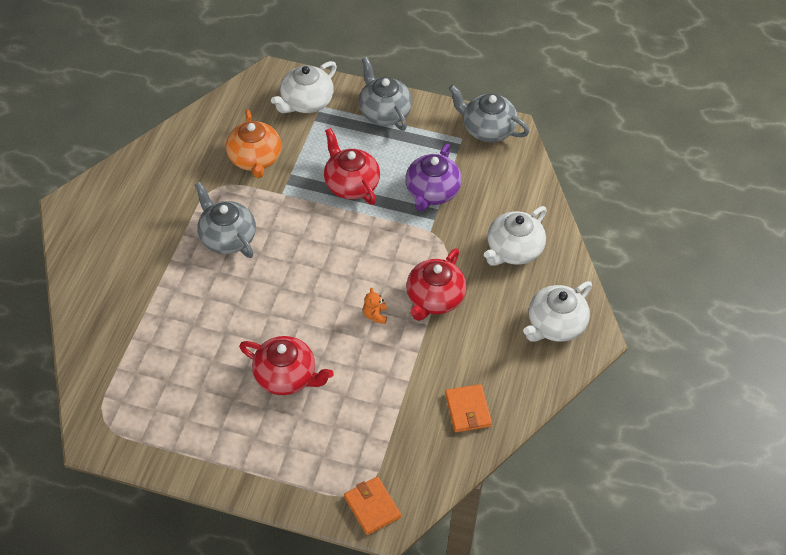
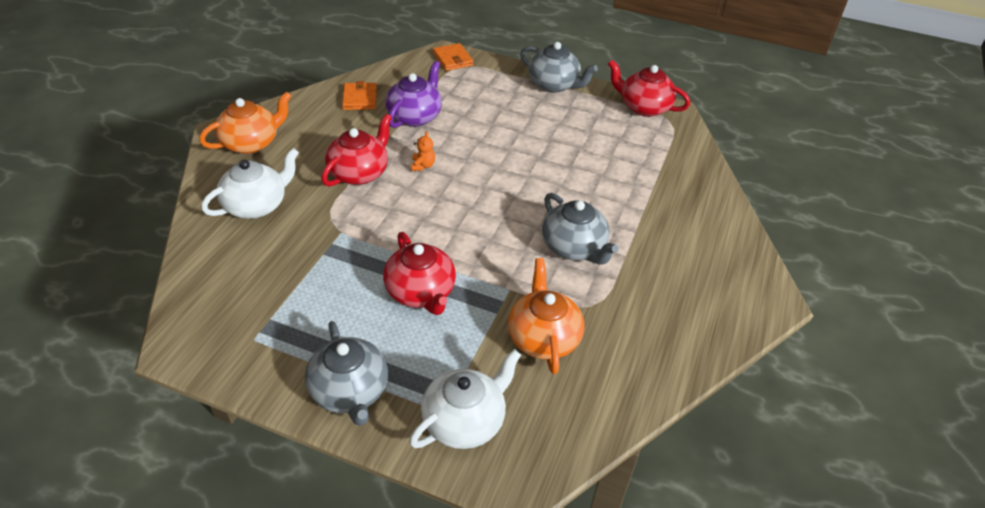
camera: 175 degrees left, 10 degrees down
red teapot [239,336,334,395] -> red teapot moved to [608,60,690,117]
purple teapot [405,143,462,211] -> purple teapot moved to [385,61,442,128]
grey teapot [449,85,529,142] -> grey teapot moved to [520,42,598,93]
white teapot [523,281,592,342] -> orange teapot [199,91,291,154]

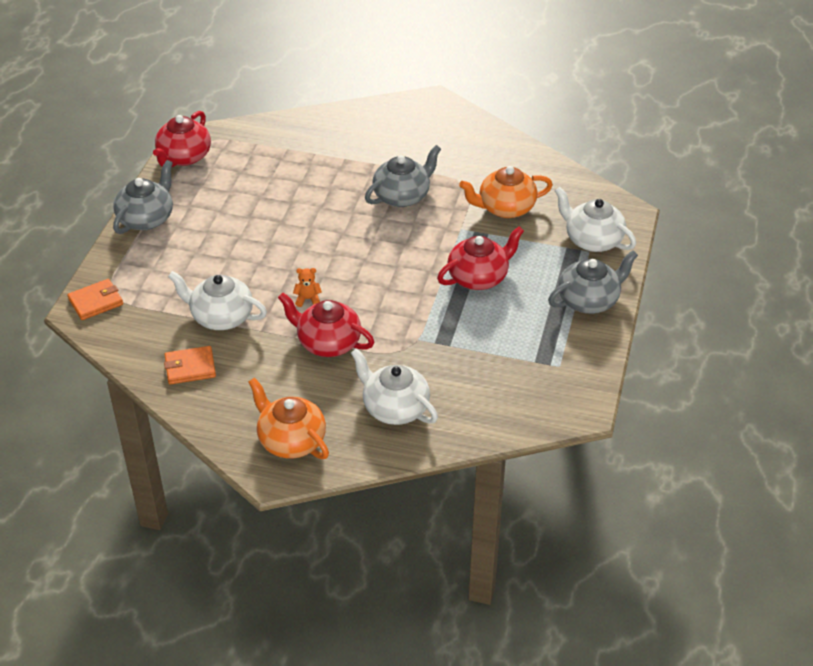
camera: 95 degrees left, 0 degrees up
purple teapot [385,61,442,128] -> white teapot [168,271,267,330]

